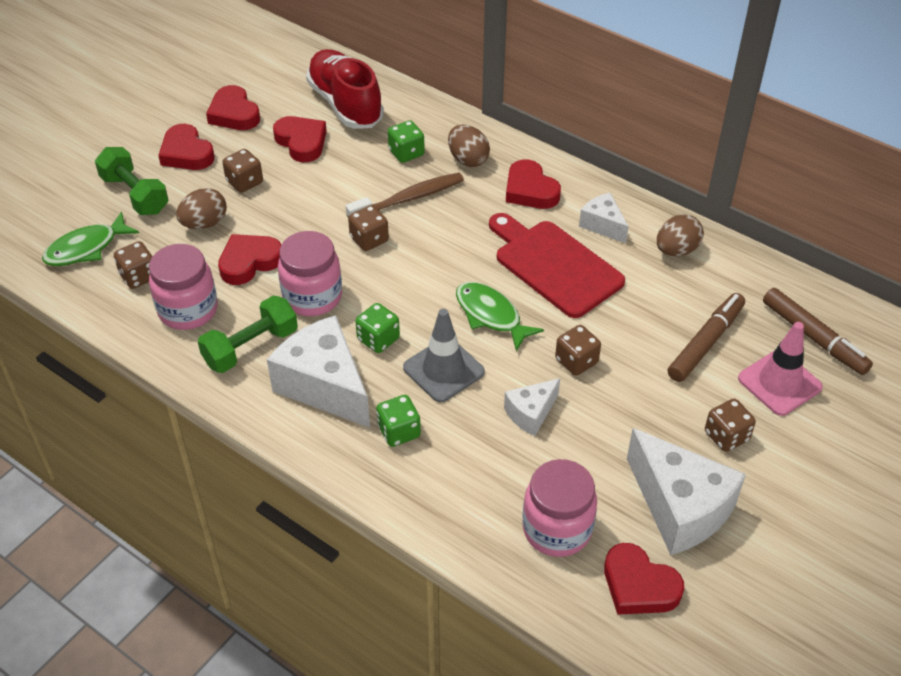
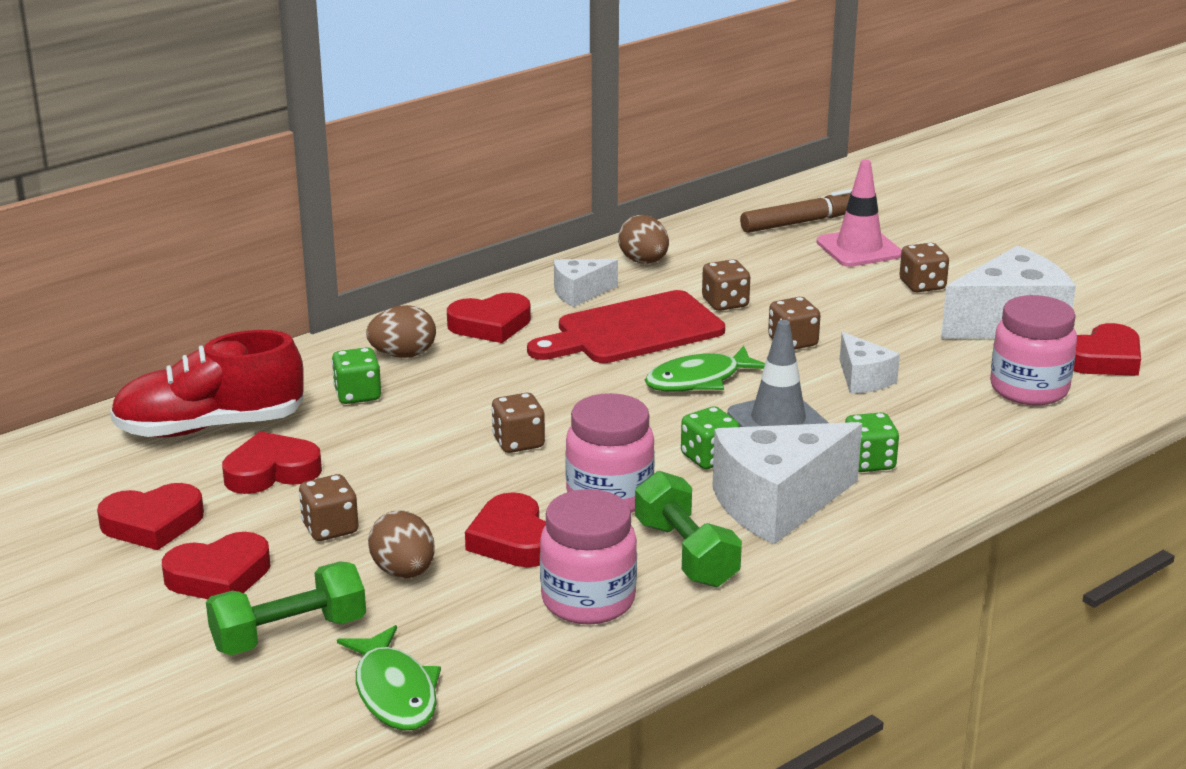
camera: 75 degrees left, 20 degrees down
brown dice [114,241,153,289] -> brown dice moved to [702,259,750,311]
brown toothbrush [346,173,464,217] -> none
brown marker [668,293,745,382] -> none

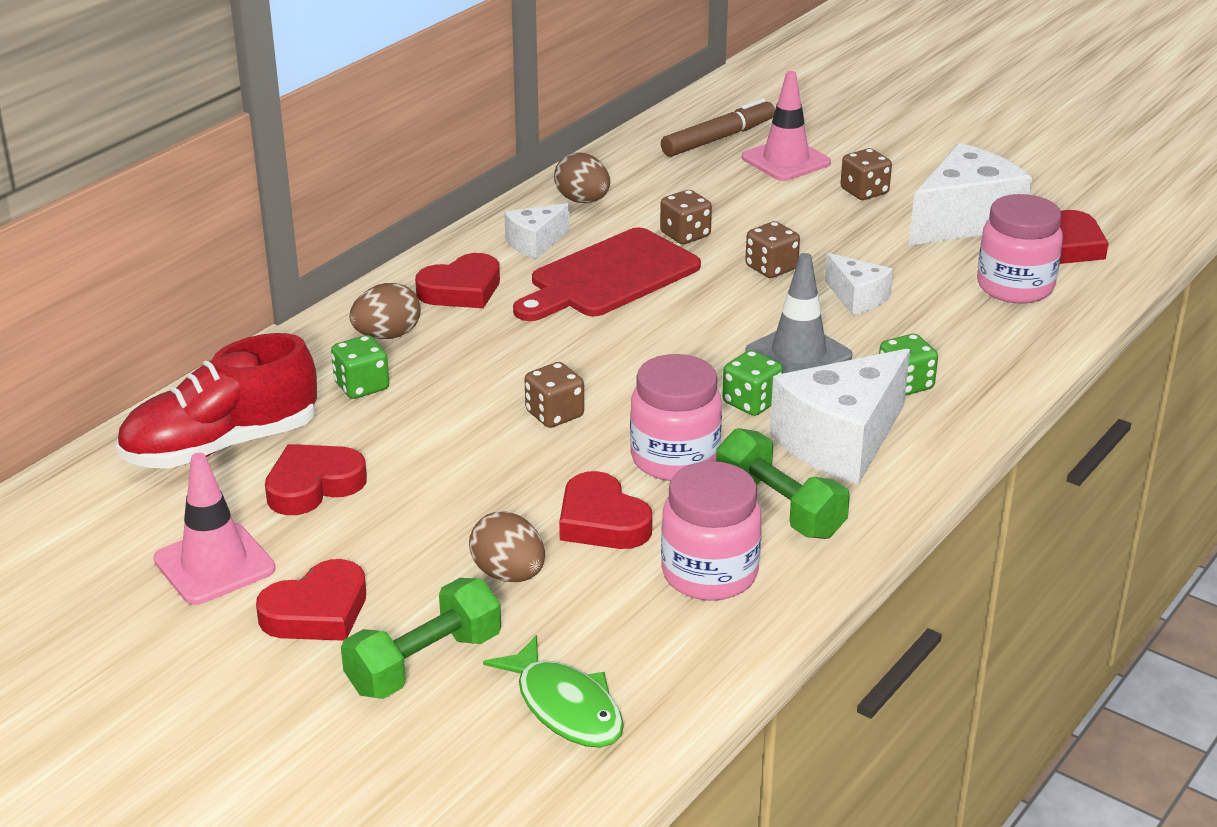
camera: 15 degrees left, 5 degrees up
red heart [97,483,204,550] -> pink traffic cone [154,453,276,605]
brown dice [299,474,359,541] -> none
green fish [645,346,765,392] -> none

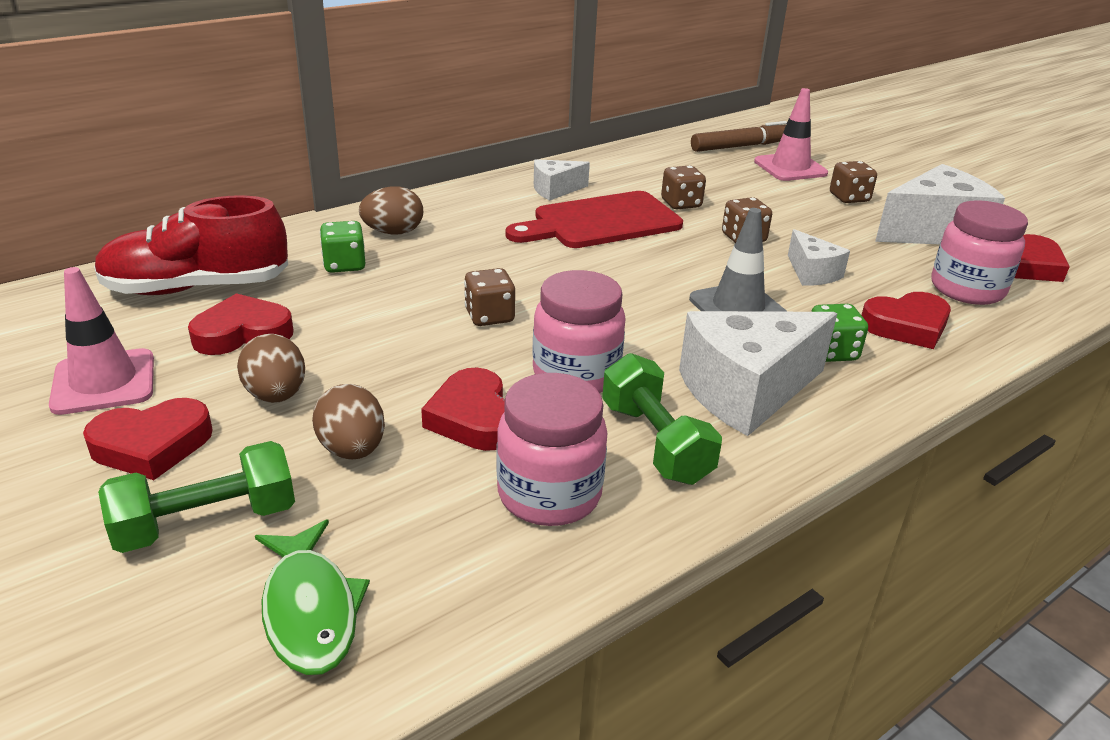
camera: 15 degrees right, 0 degrees up
red heart [415,253,500,308] -> red heart moved to [862,292,951,349]
brown egg [554,152,610,203] -> brown egg moved to [237,334,305,403]
green dice [722,350,783,416] -> none

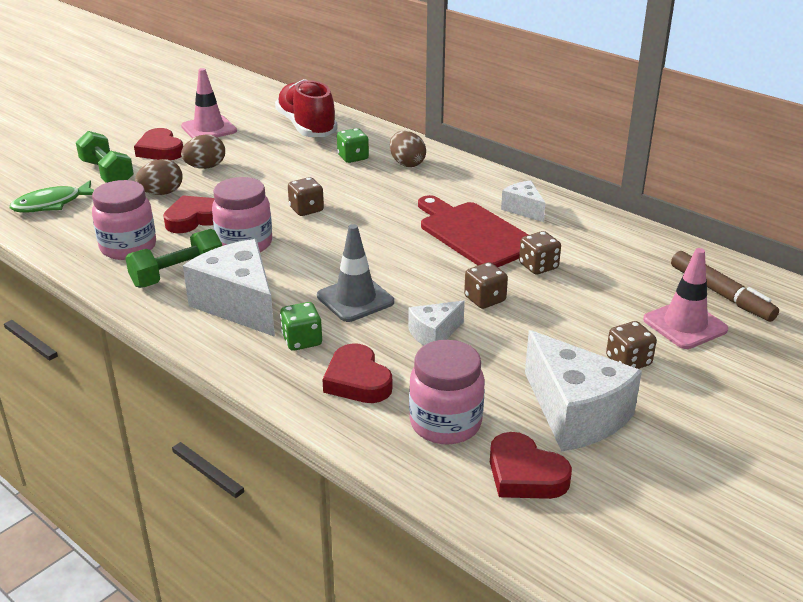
camera: 80 degrees right, 0 degrees up
red heart [188,293,294,355] -> none

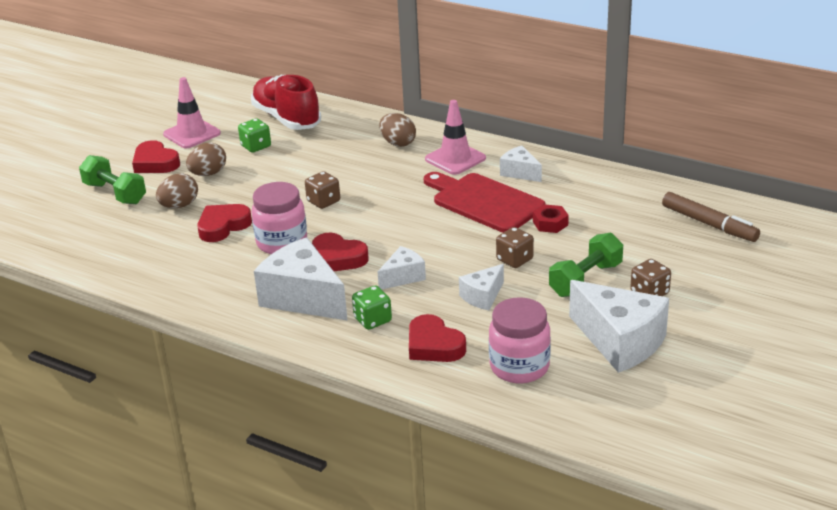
camera: 10 degrees left, 0 degrees up
green fish [10,180,94,212] -> none
pink jar [92,180,156,260] -> none
green dumbbell [125,229,222,288] -> green dumbbell moved to [549,233,623,297]
grey traffic cone [317,224,394,322] -> white cheese [378,246,426,290]
green dice [337,128,369,163] -> green dice moved to [238,118,271,153]
red heart [490,432,572,499] -> red heart moved to [312,233,369,271]
brown dice [519,231,561,275] -> red nut [533,204,569,233]
pink traffic cone [643,248,728,349] -> pink traffic cone moved to [425,100,486,175]

